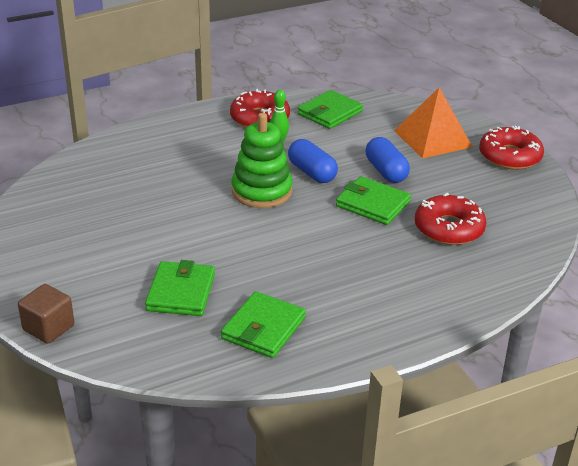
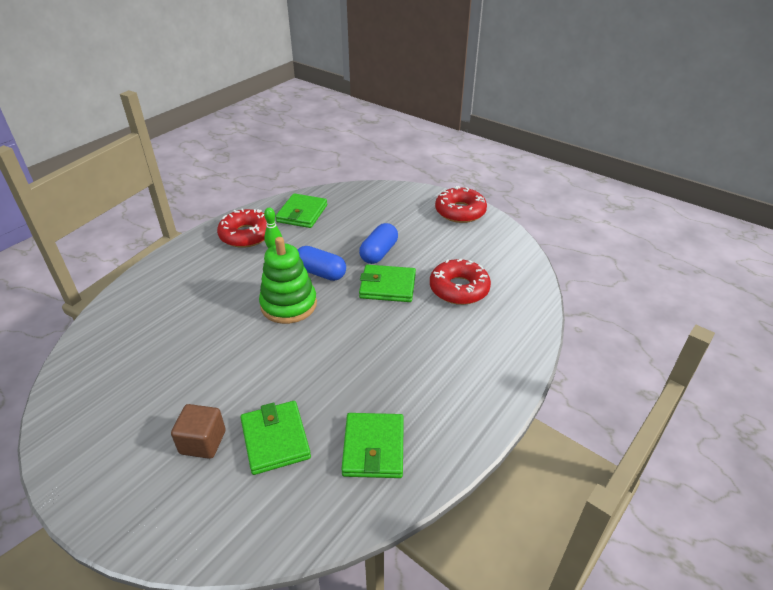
camera: 25 degrees left, 5 degrees up
brown cube [18,284,74,344] -> brown cube moved to [171,404,226,459]
blue capsule [366,137,410,183] -> blue capsule turned 75 degrees clockwise [359,223,398,264]
orange pyramid [394,87,472,158] -> none

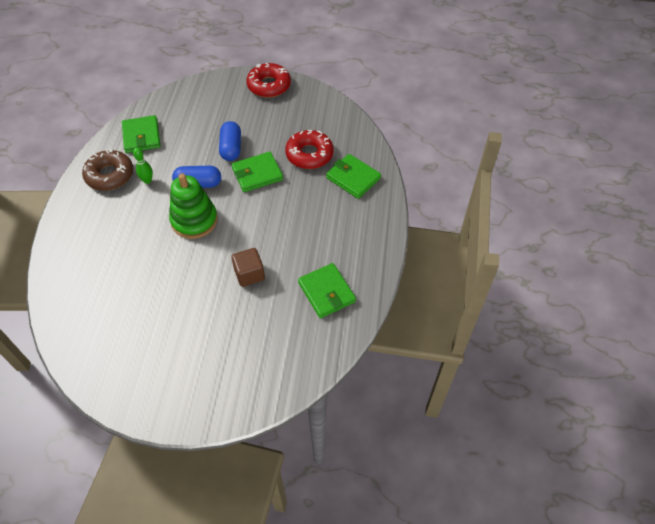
camera: 30 degrees left, 15 degrees up
brown cube [171,404,226,459] -> brown cube moved to [231,248,265,287]
red donut [217,208,267,248] -> brown donut [82,149,133,191]
green wallet [240,401,311,475] -> green wallet moved to [326,154,381,199]

